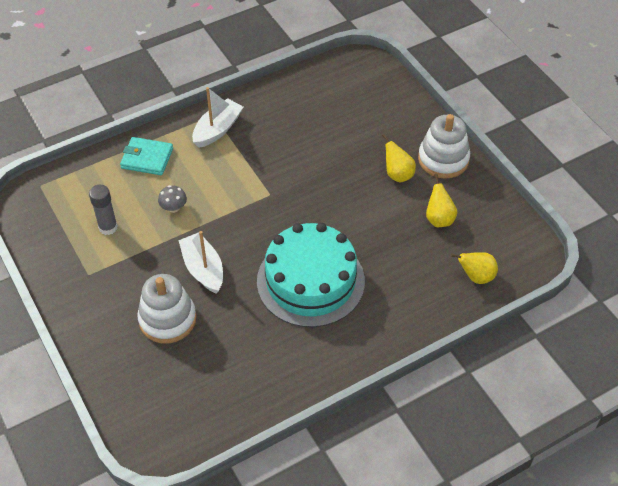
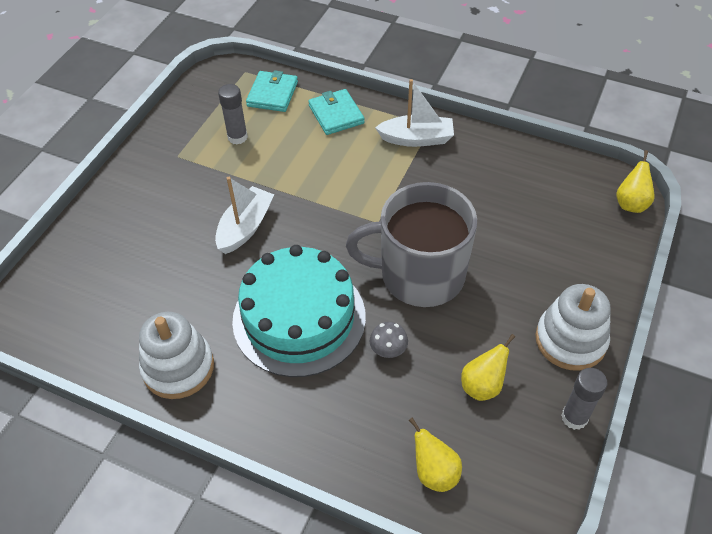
camera: 55 degrees right, 0 degrees up
white stacking toy [137,274,196,344] -> white stacking toy moved to [139,312,214,399]
grey mushroom [158,185,187,213] -> grey mushroom moved to [369,322,408,358]
yellow pear [382,134,416,183] -> yellow pear moved to [616,150,655,213]
none -> turquoise wallet [246,70,298,112]
none -> grey mug [346,182,477,307]
none -> grey glue stick [561,368,608,430]

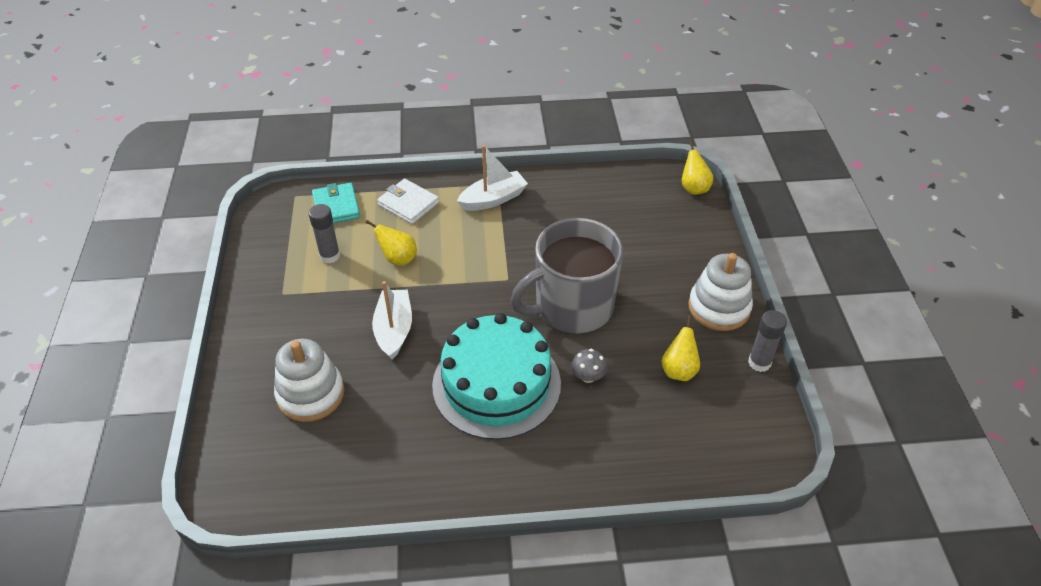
camera: 30 degrees left, 5 degrees down
white stacking toy [139,312,214,399] -> white stacking toy moved to [274,339,344,422]
turquoise wallet [308,89,365,135] -> white wallet [377,179,439,224]
yellow pear [408,417,462,492] -> yellow pear moved to [366,220,417,265]

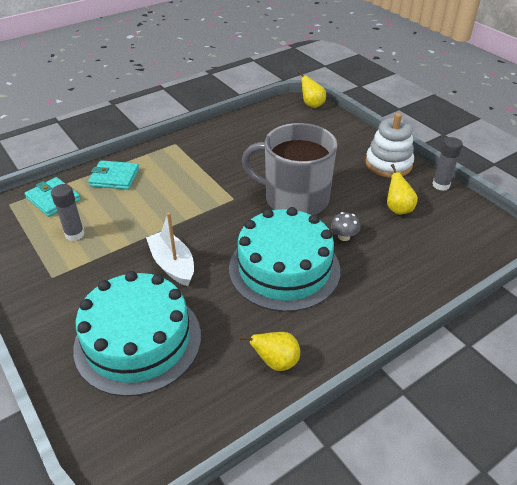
camera: 30 degrees left, 5 degrees down
white stacking toy [274,339,344,422] -> turquoise cake [73,271,201,397]
yellow pear [366,220,417,265] -> yellow pear moved to [239,332,300,371]
white wallet [377,179,439,224] -> turquoise wallet [88,160,139,190]
white boat [457,145,528,211] -> none
grey mug [510,218,623,333] -> grey mug turned 75 degrees clockwise [242,123,337,215]

